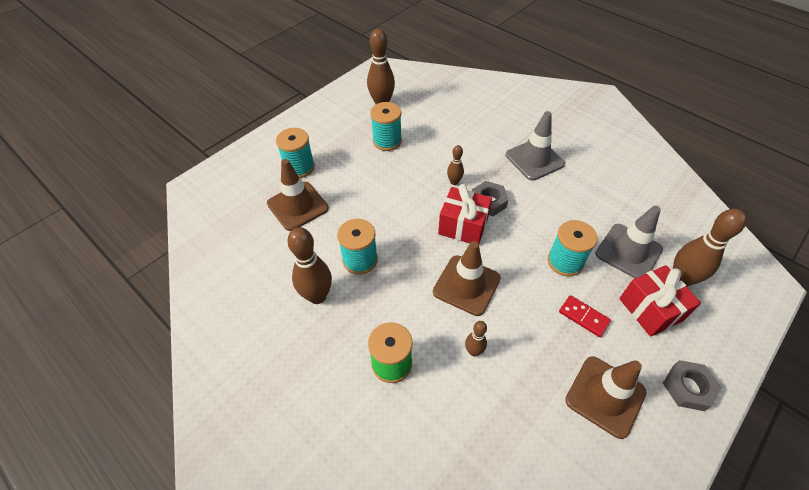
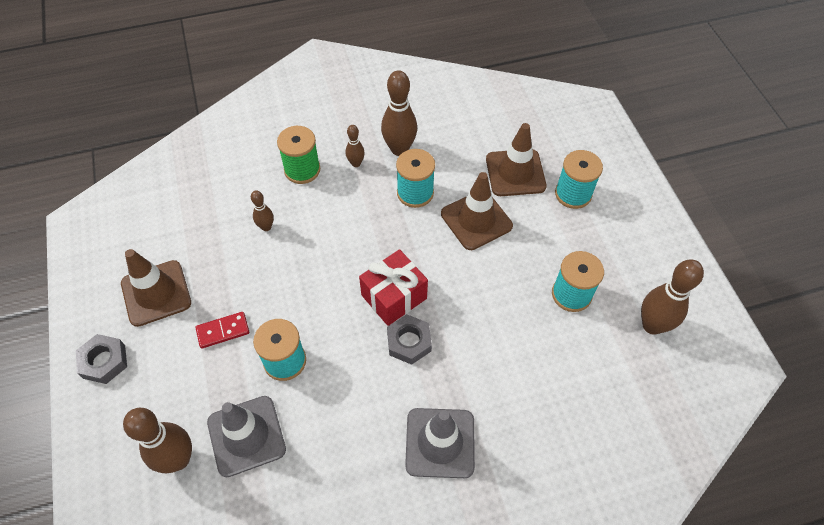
camera: 120 degrees right, 5 degrees up
brown traffic cone [433,241,501,316] -> brown traffic cone moved to [441,172,513,250]
brown bowling pin [447,145,464,185] -> brown bowling pin moved to [345,125,365,167]
red gift [619,265,701,337] -> none

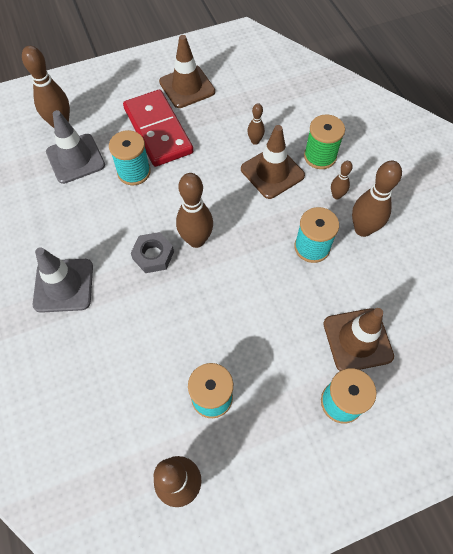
camera: 85 degrees right, 5 degrees up
grey nut [76,334,127,384] -> none
red domino [195,312,249,348] -> red domino [123,90,193,167], size x2.26
red gift [359,249,428,326] -> brown bowling pin [176,173,213,248]
brown traffic cone [441,172,513,250] -> brown traffic cone moved to [241,125,305,199]

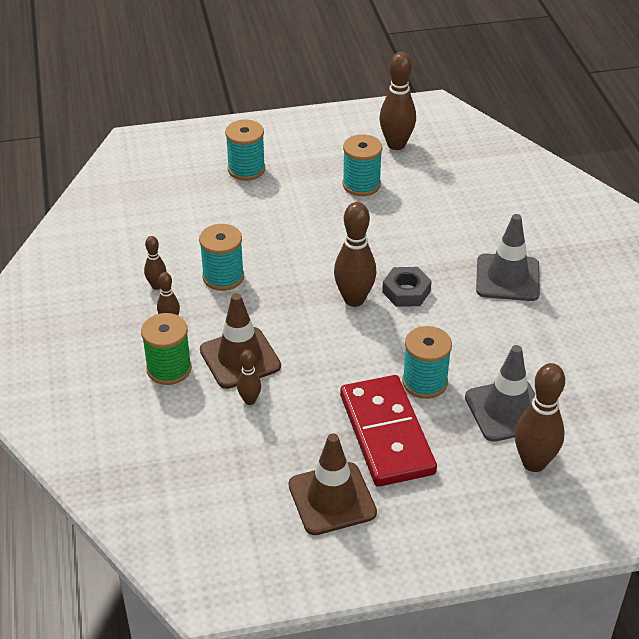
camera: 170 degrees left, 20 degrees down
brown traffic cone [323,308,394,371] -> none
brown bowling pin [352,161,402,237] -> brown bowling pin [144,236,166,290], size x0.53

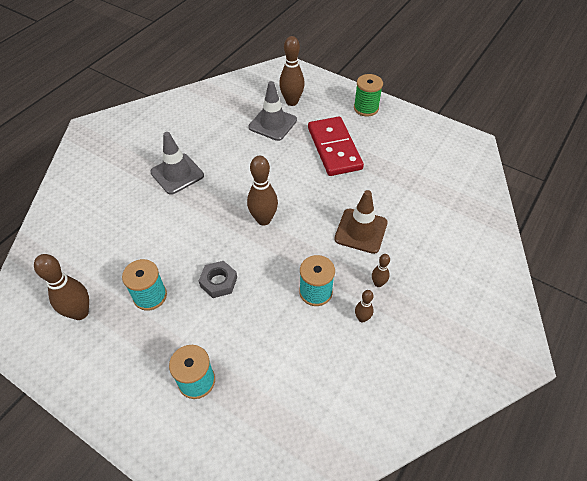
camera: 135 degrees left, 10 degrees up
green spool [141,313,192,385] -> green spool moved to [354,74,383,117]
brown bowling pin [237,350,261,405] -> none
brown traffic cone [289,434,377,535] -> none
red domino [340,375,437,487] -> red domino turned 45 degrees counterclockwise [308,117,364,176]
grey nut [382,267,432,307] -> grey nut moved to [199,261,237,298]
turquoise spool [402,326,452,399] -> none

